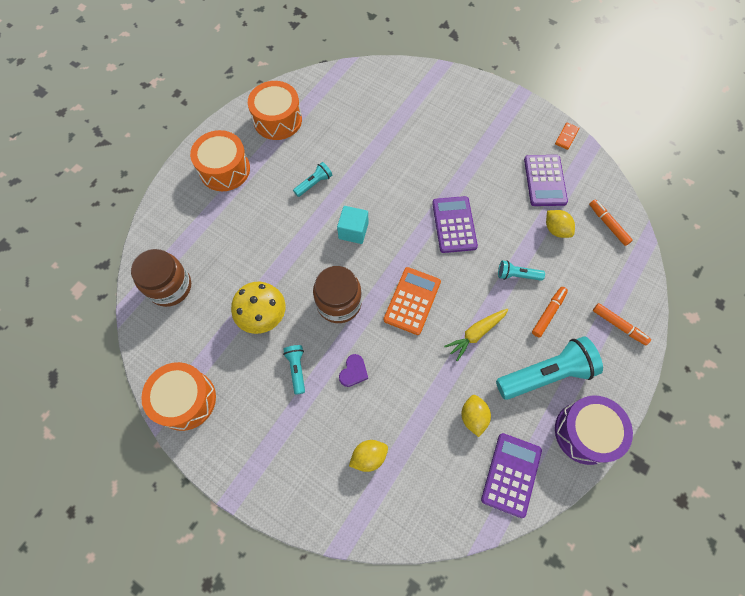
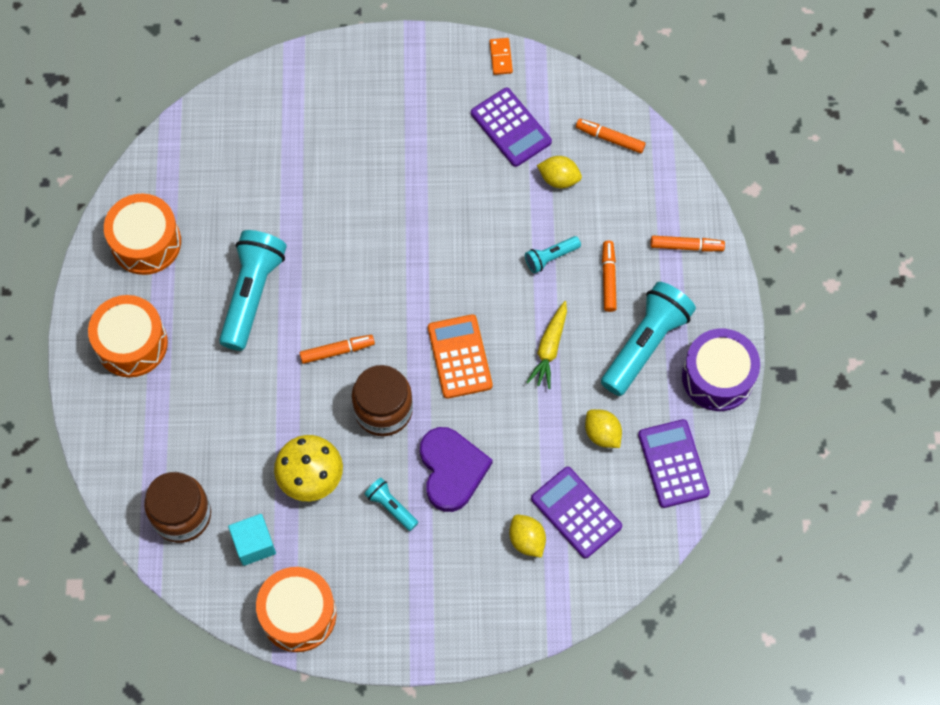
camera: 35 degrees left, 0 degrees up
turquoise flashlight [293,162,332,197] -> turquoise flashlight [219,230,287,351], size x2.05
turquoise cube [337,206,368,244] -> turquoise cube moved to [228,514,276,566]
purple heart [339,354,368,387] -> purple heart [420,427,492,512], size x2.03
yellow lemon [349,440,388,472] -> yellow lemon turned 60 degrees counterclockwise [509,515,546,558]
purple calculator [432,196,478,253] -> purple calculator moved to [531,467,622,558]
none -> orange marker [300,335,375,364]

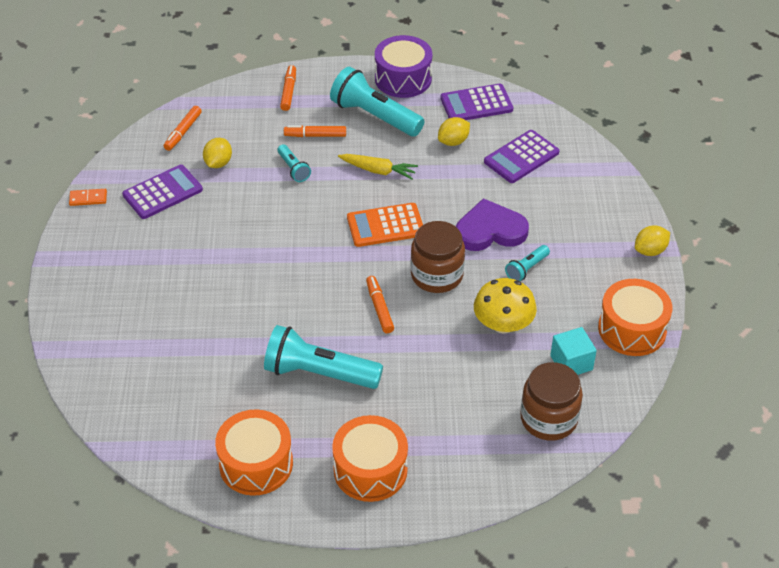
camera: 90 degrees left, 20 degrees down
yellow lemon [509,515,546,558] -> yellow lemon moved to [635,226,670,256]

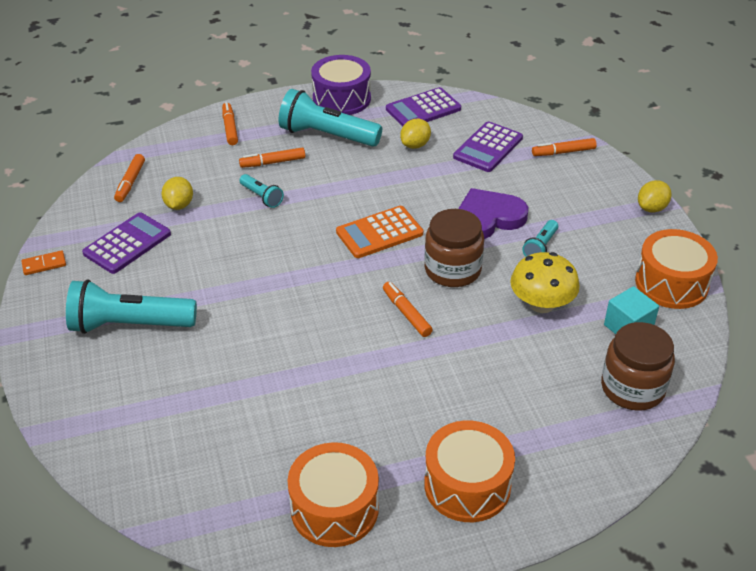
camera: 15 degrees left, 5 degrees down
turquoise flashlight [264,325,383,389] -> turquoise flashlight moved to [66,279,197,334]
yellow carrot [338,154,418,180] -> none
none -> orange marker [532,138,597,156]

